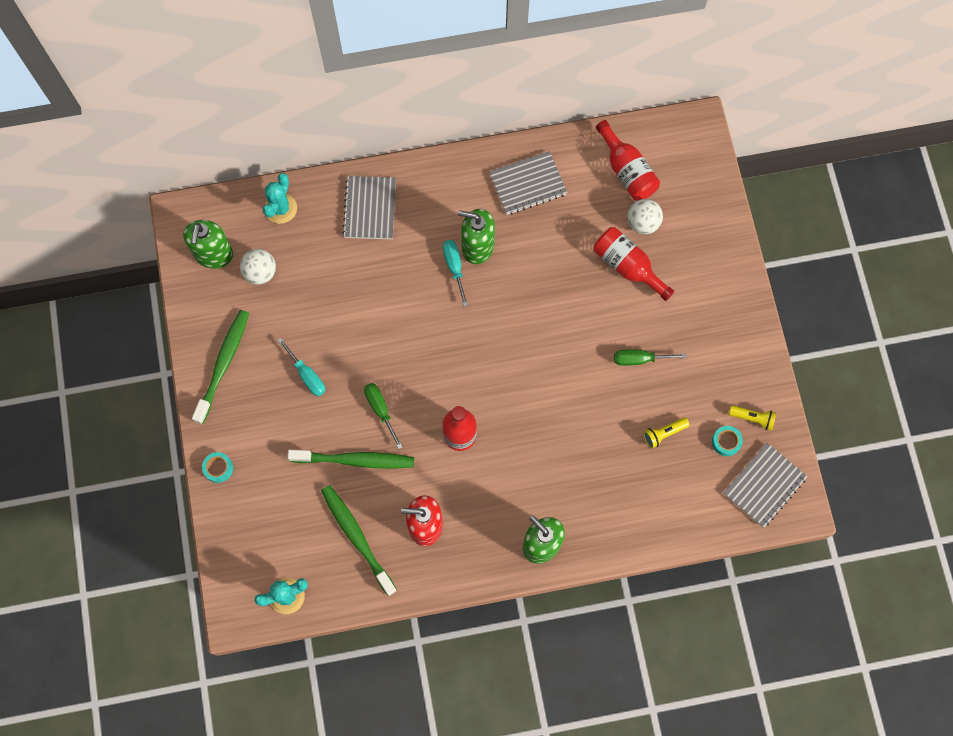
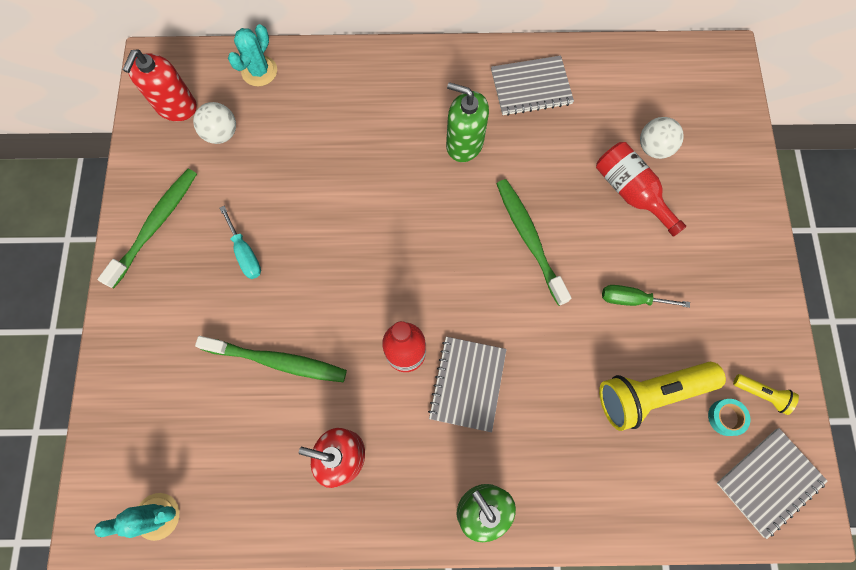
camera: 10 degrees right, 0 degrees up
green soap dispenser [183,220,233,269] -> red soap dispenser [123,49,197,121]
turquoise tape [202,452,233,483] -> none
green toothbrush [321,485,397,596] -> green toothbrush moved to [497,179,571,306]
grey notebook [342,176,396,239] -> grey notebook moved to [428,337,507,432]
green screwdriver [364,383,403,449] -> none
turquoise screwdriver [443,240,468,306] -> none
red bottle [596,120,660,201] -> none
yellow flashlight [643,417,689,448] -> yellow flashlight [599,362,726,431], size x2.11

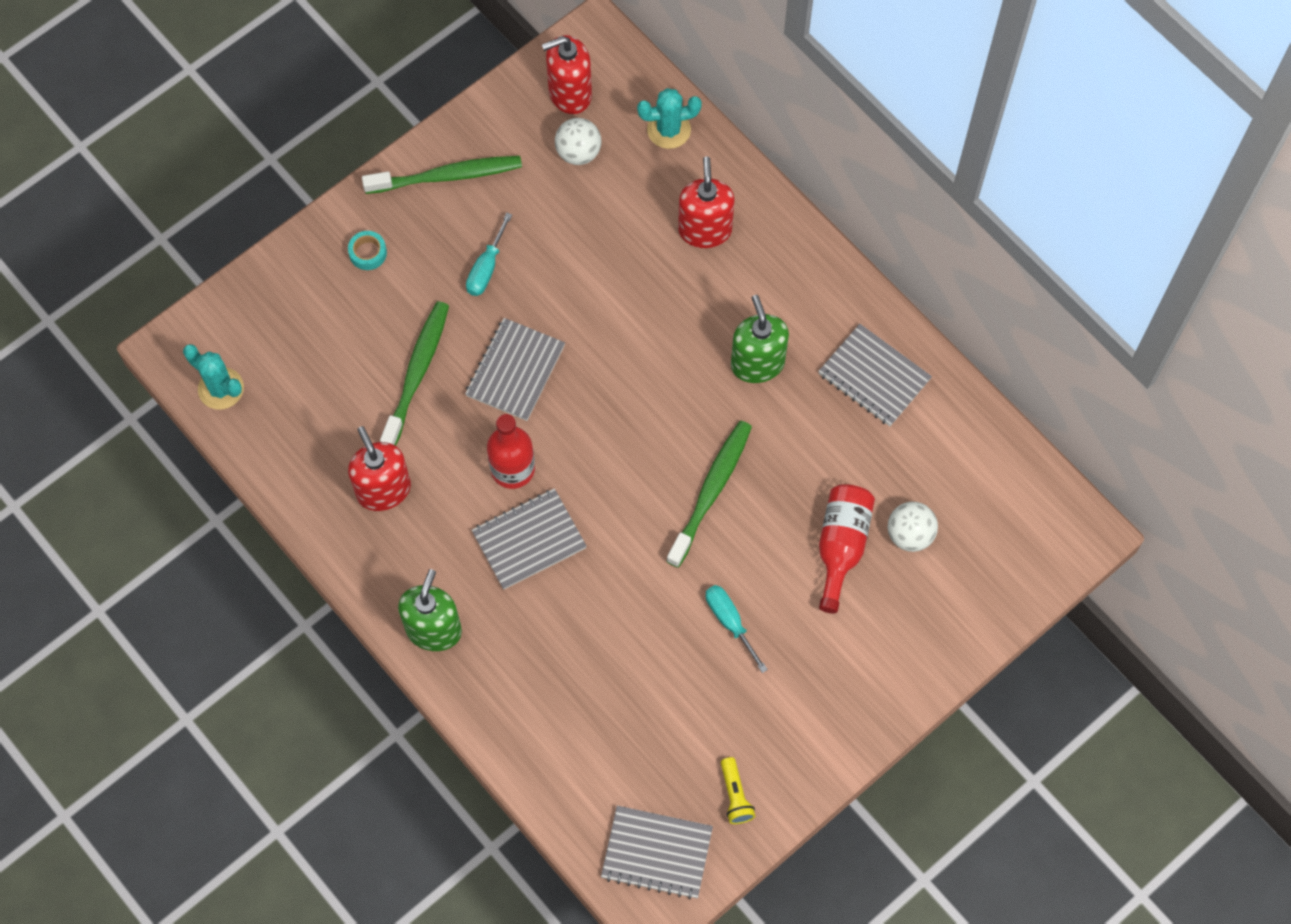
camera: 50 degrees right, 5 degrees down
green toothbrush [195,336,347,382] -> green toothbrush turned 135 degrees counterclockwise [380,301,449,446]
yellow flashlight [599,362,726,431] -> none
green screwdriver [602,285,690,308] -> turquoise screwdriver [706,585,768,673]
turquoise tape [708,399,750,436] -> turquoise tape moved to [348,231,387,270]
none -> grey notebook [465,318,565,421]
none -> red soap dispenser [678,156,735,248]

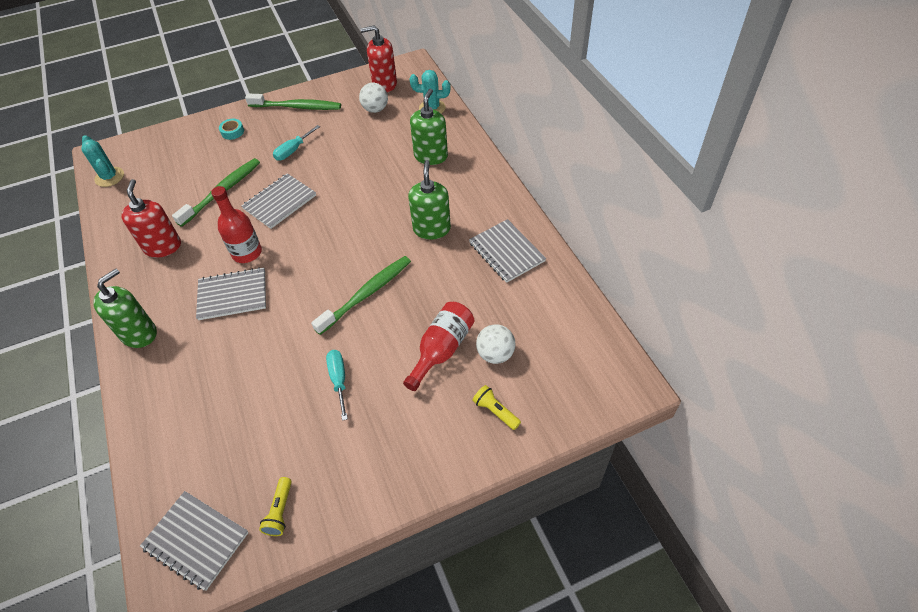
camera: 20 degrees right, 15 degrees down
red soap dispenser [678,156,735,248] -> green soap dispenser [410,89,448,165]
none -> yellow flashlight [473,385,521,430]

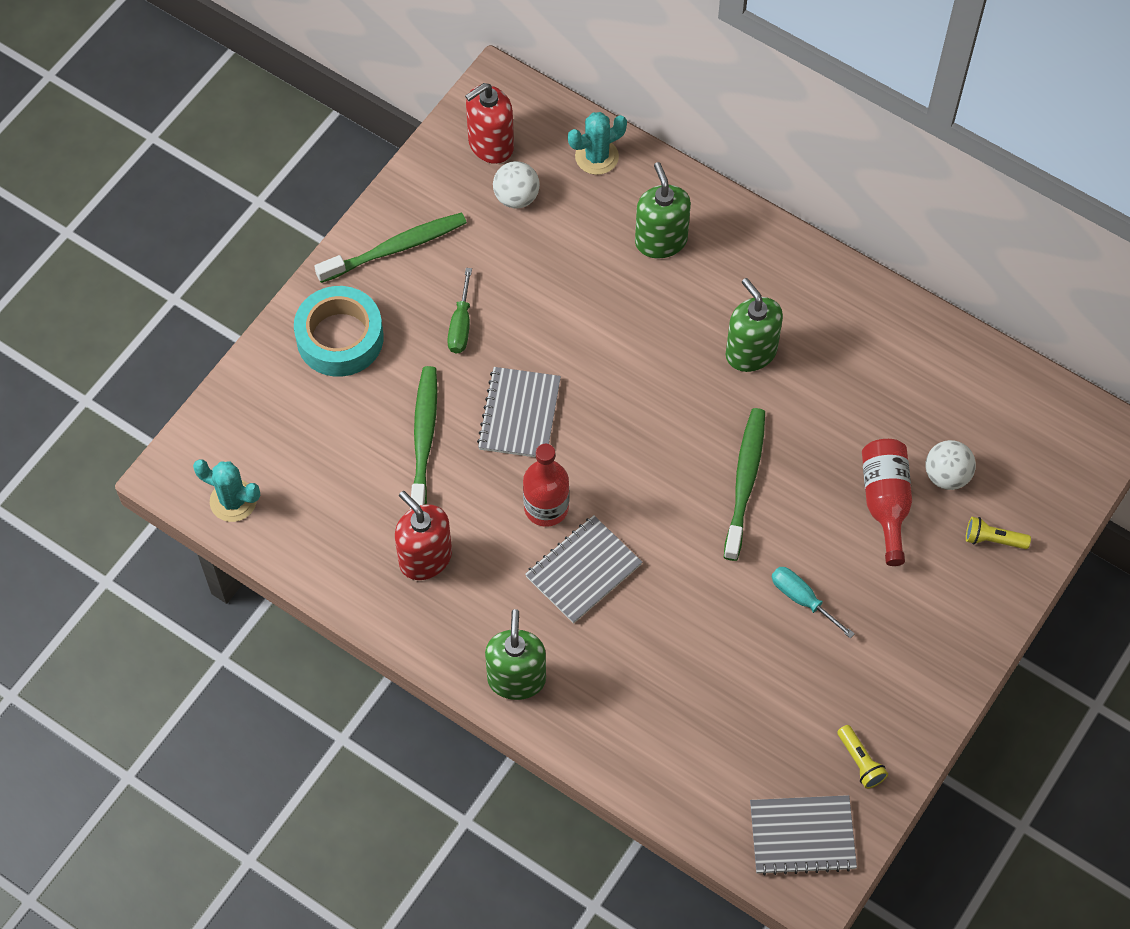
camera: 35 degrees left, 10 degrees up
turquoise tape [219,119,244,140] -> turquoise tape [294,286,384,377], size x2.29
turquoise screwdriver [273,125,320,160] -> green screwdriver [447,268,472,353]
grey notebook [469,219,546,283] -> none

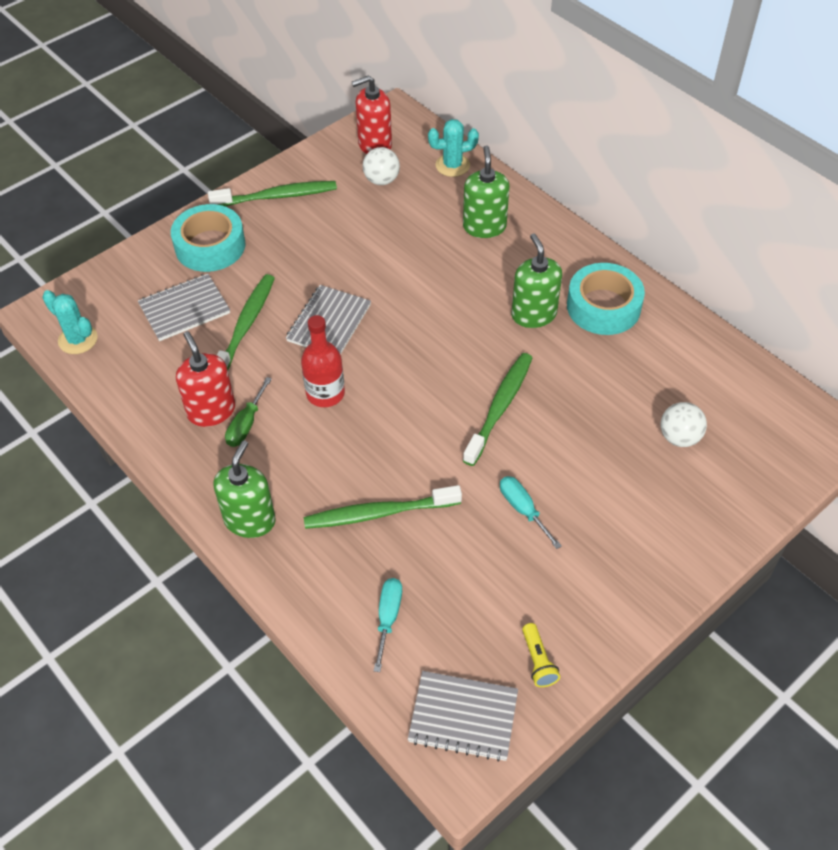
camera: 15 degrees right, 10 degrees down
green screwdriver [447,268,472,353] -> green screwdriver moved to [225,377,272,447]
grey notebook [525,515,642,624] -> grey notebook moved to [138,274,230,341]
red bottle [862,439,912,566] -> none
yellow flashlight [966,517,1031,549] -> none
none -> green toothbrush [304,485,462,529]
none -> turquoise screwdriver [374,578,402,672]
none -> turquoise tape [567,263,645,335]

